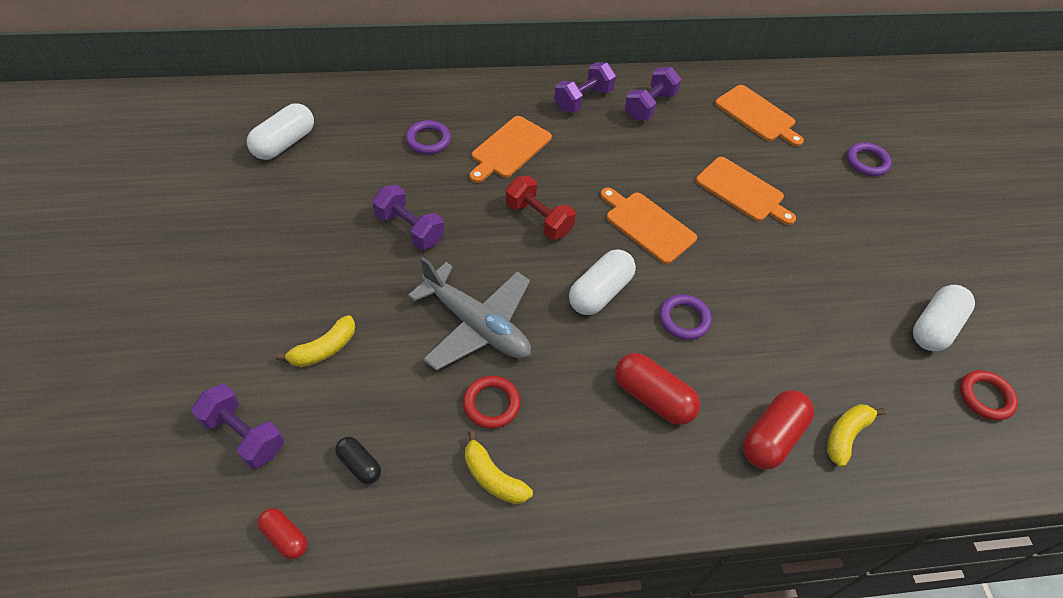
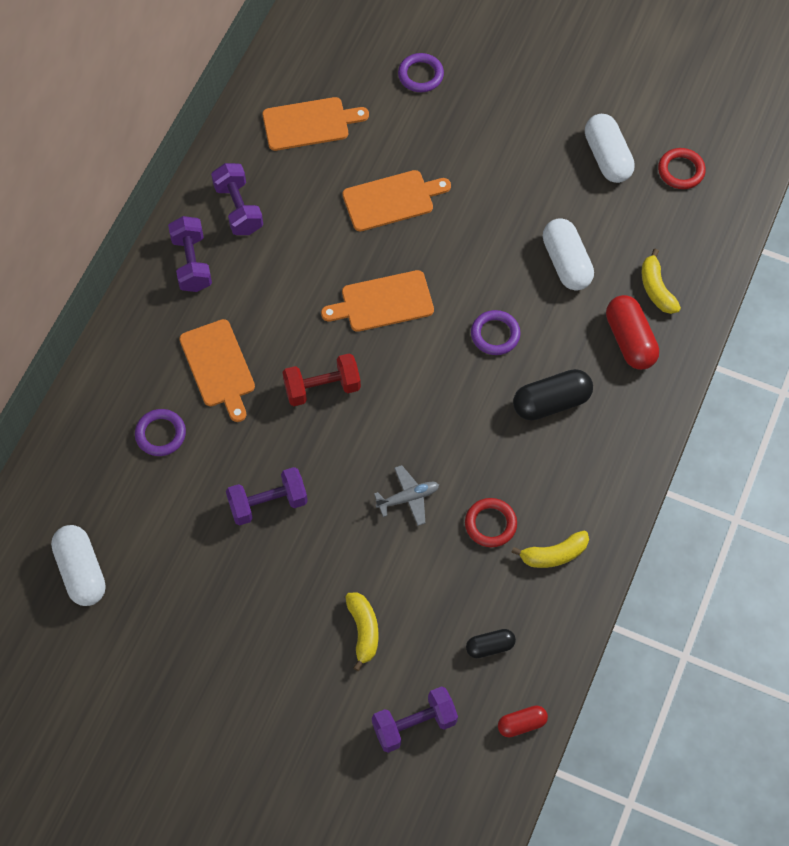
camera: 55 degrees left, 10 degrees up
grey plane [408,257,531,371] -> grey plane [374,465,439,526], size x0.49
white capsule [569,249,636,315] -> white capsule moved to [543,218,594,291]
red capsule [615,353,700,425] -> black capsule [513,369,593,420]

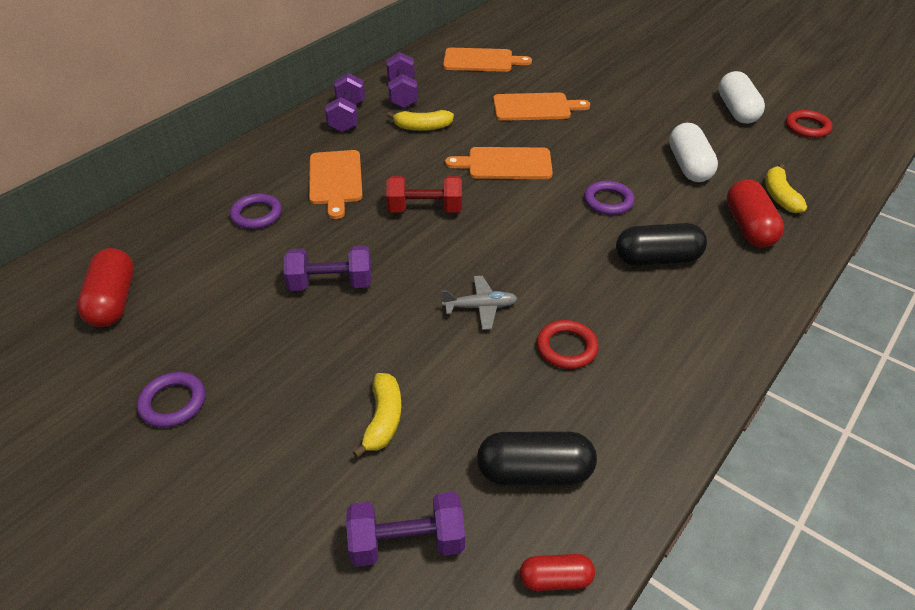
camera: 15 degrees right, 20 degrees down
white capsule [51,525,106,606] -> red capsule [77,248,134,327]
purple ring [398,53,444,92] -> purple ring moved to [137,372,205,428]
black capsule [466,629,516,658] -> black capsule [477,431,597,485], size x1.75
yellow banana [511,530,589,568] -> yellow banana moved to [387,110,454,131]

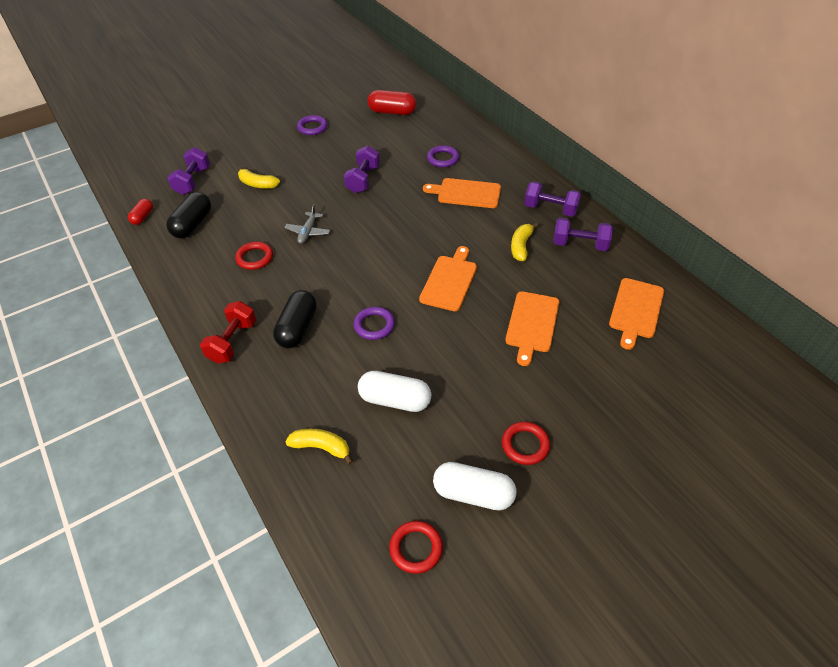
camera: 110 degrees right, 5 degrees up
red dumbbell [386,176,462,213] -> red dumbbell moved to [200,301,256,363]
red capsule [726,179,784,248] -> none
none -> red ring [502,422,550,465]

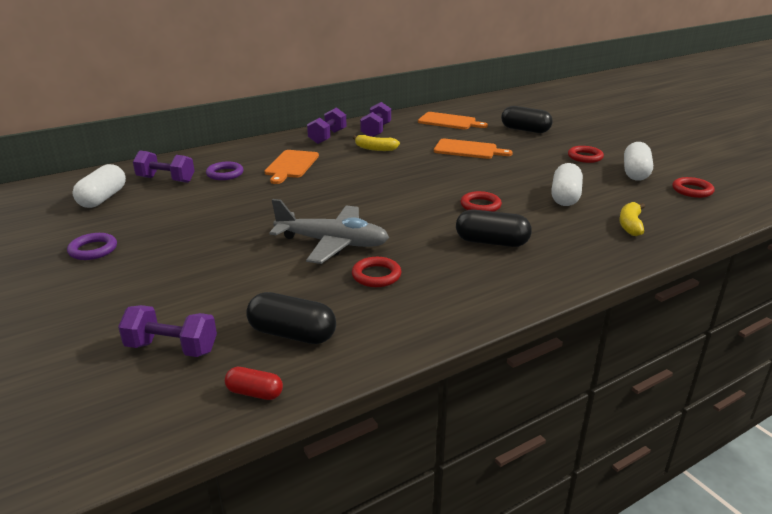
camera: 90 degrees left, 20 degrees down
red dumbbell [200,301,256,363] -> none
yellow banana [238,166,280,189] -> none
grey plane [284,204,330,244] -> grey plane [269,199,389,264], size x2.03
purple dumbbell [344,146,380,193] -> purple dumbbell moved to [133,150,195,183]
purple ring [353,307,395,340] -> red ring [460,191,502,212]
red capsule [368,90,416,115] -> white capsule [72,164,126,208]
orange cutting board [419,246,477,311] -> none
none -> black capsule [501,106,553,133]

